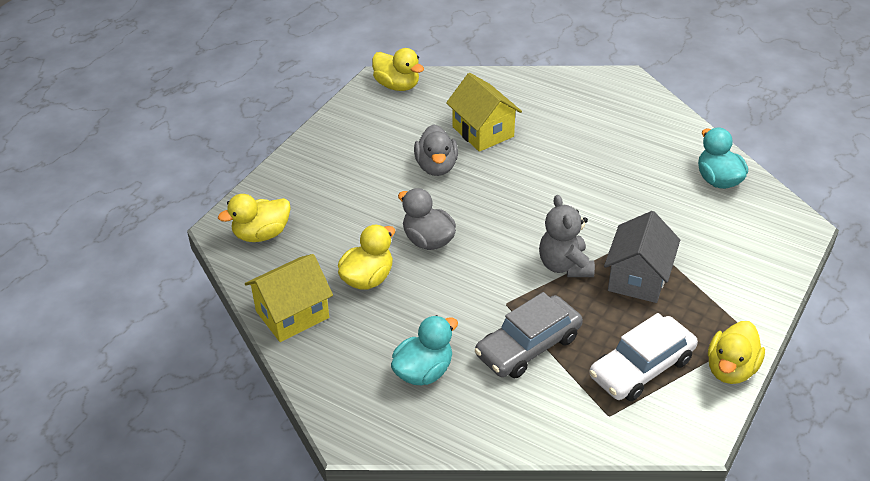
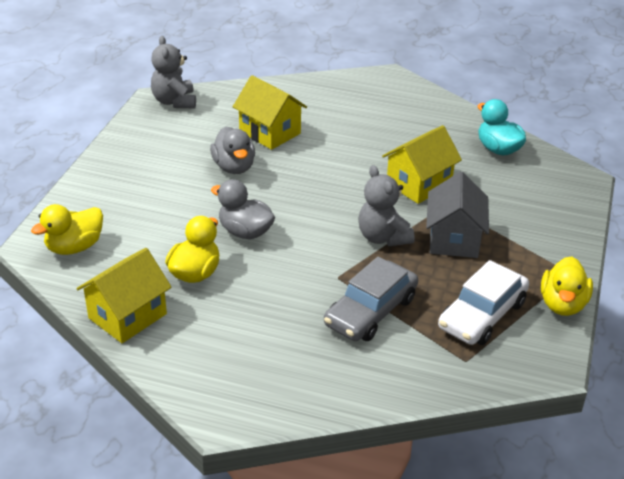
camera: 15 degrees left, 5 degrees down
yellow duck [372,48,424,91] -> grey teddy bear [151,36,196,108]
turquoise duck [391,315,458,385] -> none
none -> yellow house [382,125,462,204]

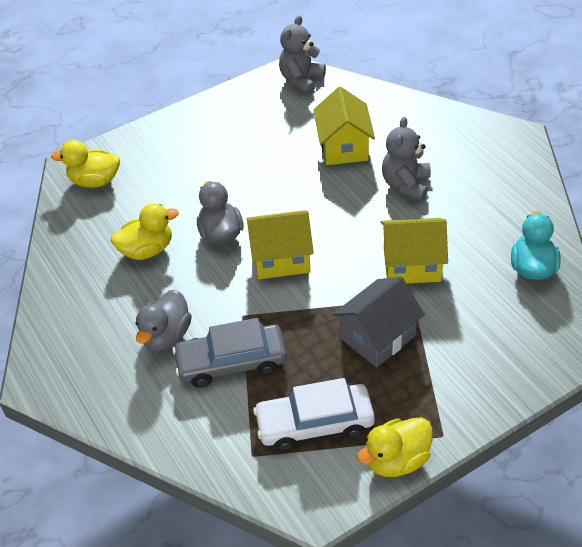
camera: 45 degrees right, 10 degrees up
yellow house [76,248,172,343] -> yellow house moved to [247,210,314,279]
grey duck [210,127,255,174] -> grey duck moved to [135,290,192,351]
grey teddy bear [358,165,415,246] -> grey teddy bear moved to [382,117,431,201]

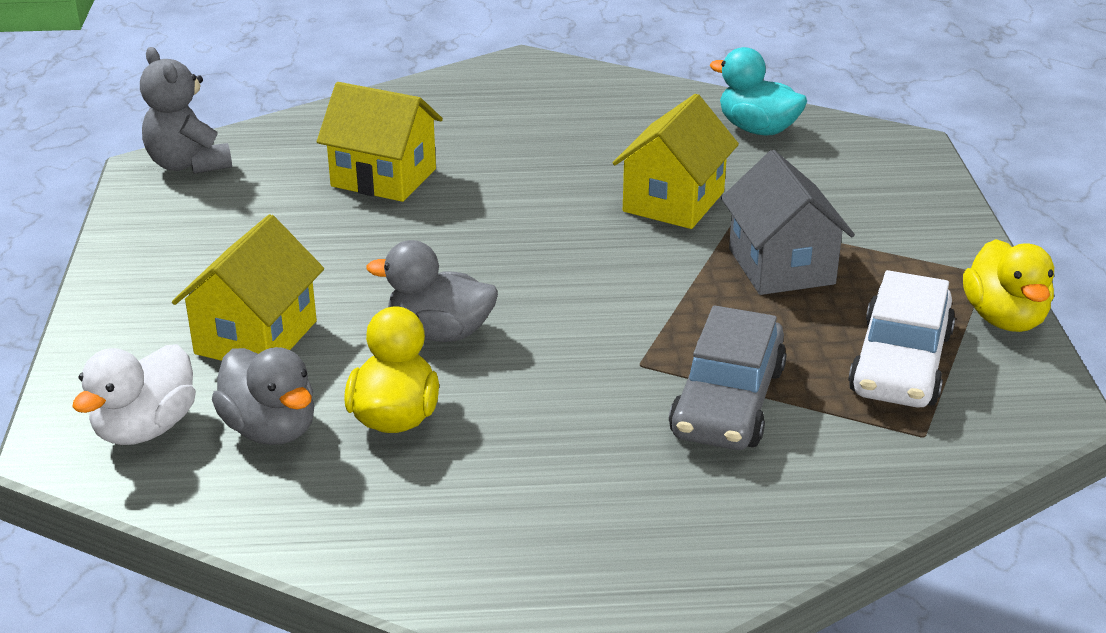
camera: 65 degrees left, 15 degrees down
yellow duck [51,140,120,188] -> white duck [72,344,196,445]
grey duck [135,290,192,351] -> grey duck moved to [212,347,315,445]
yellow house [247,210,314,279] -> yellow house moved to [172,214,324,361]
grey teddy bear [382,117,431,201] -> none

